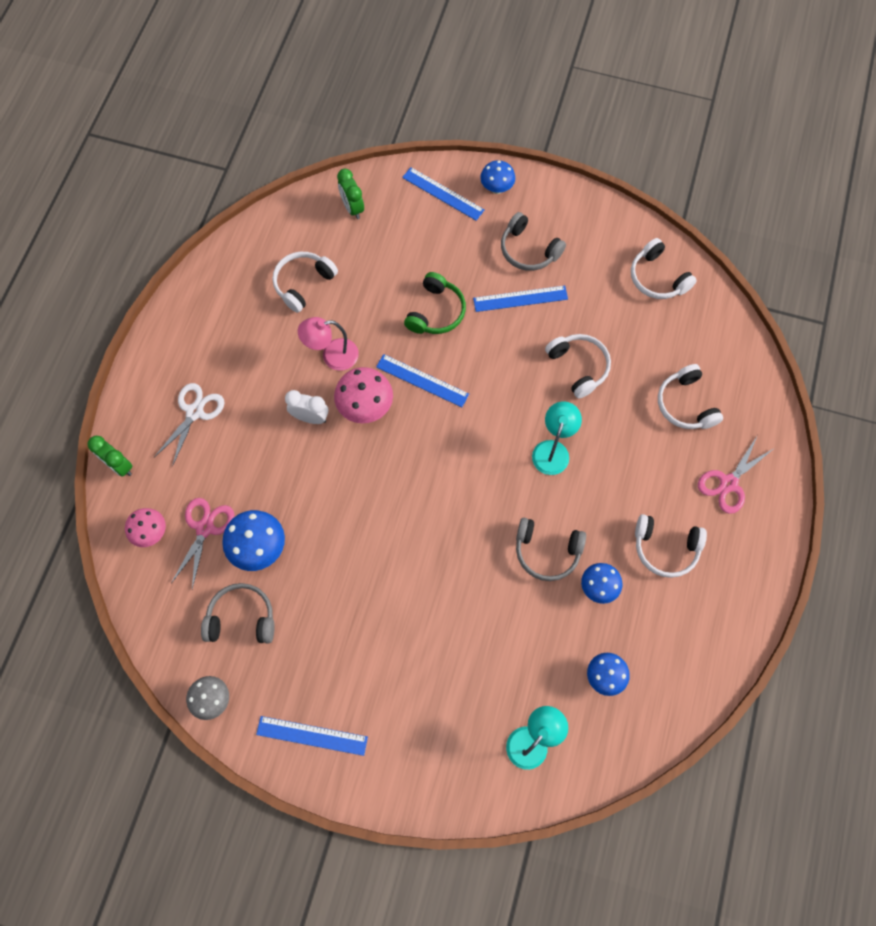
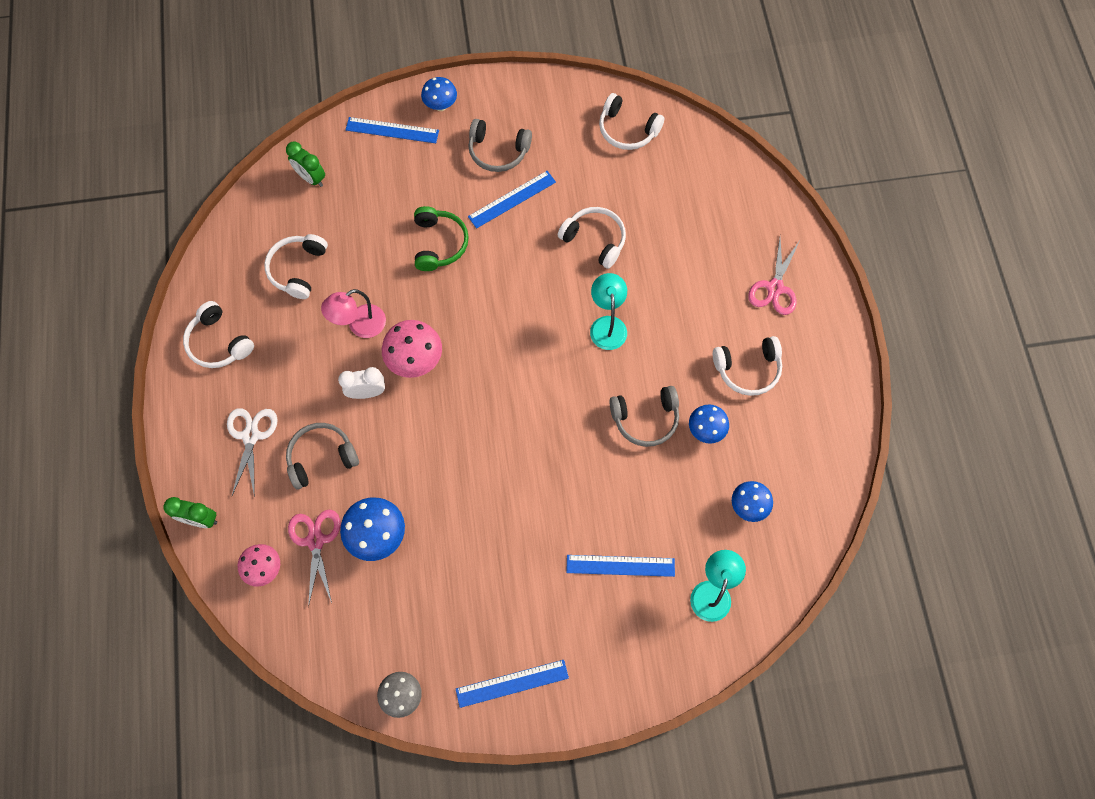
camera: 25 degrees left, 0 degrees up
grey headphones [201,583,275,643] -> grey headphones moved to [286,423,359,490]
blue ruler [376,354,469,407] -> blue ruler moved to [566,555,675,577]
white headphones [658,364,723,429] -> white headphones moved to [183,301,254,368]

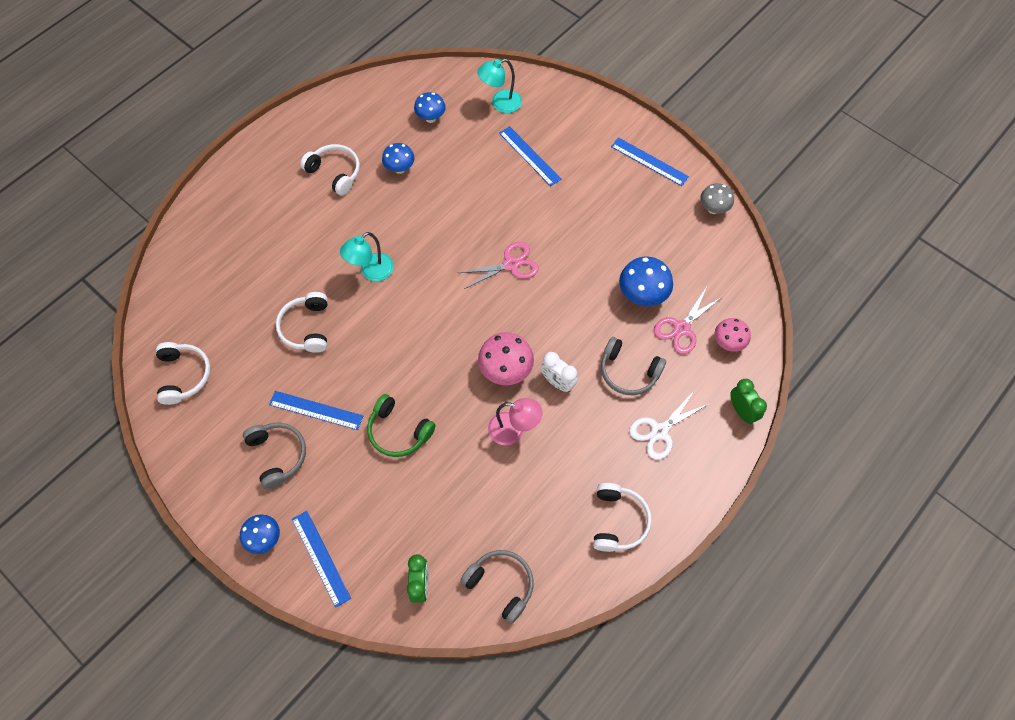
camera: 130 degrees left, 5 degrees down
white headphones [264,234,328,299] -> none
green headphones [414,206,469,271] -> green headphones turned 105 degrees counterclockwise [367,394,435,457]
grey headphones [609,386,679,447] -> grey headphones moved to [460,550,533,624]
pink scissors [748,238,799,315] -> pink scissors moved to [459,242,539,289]

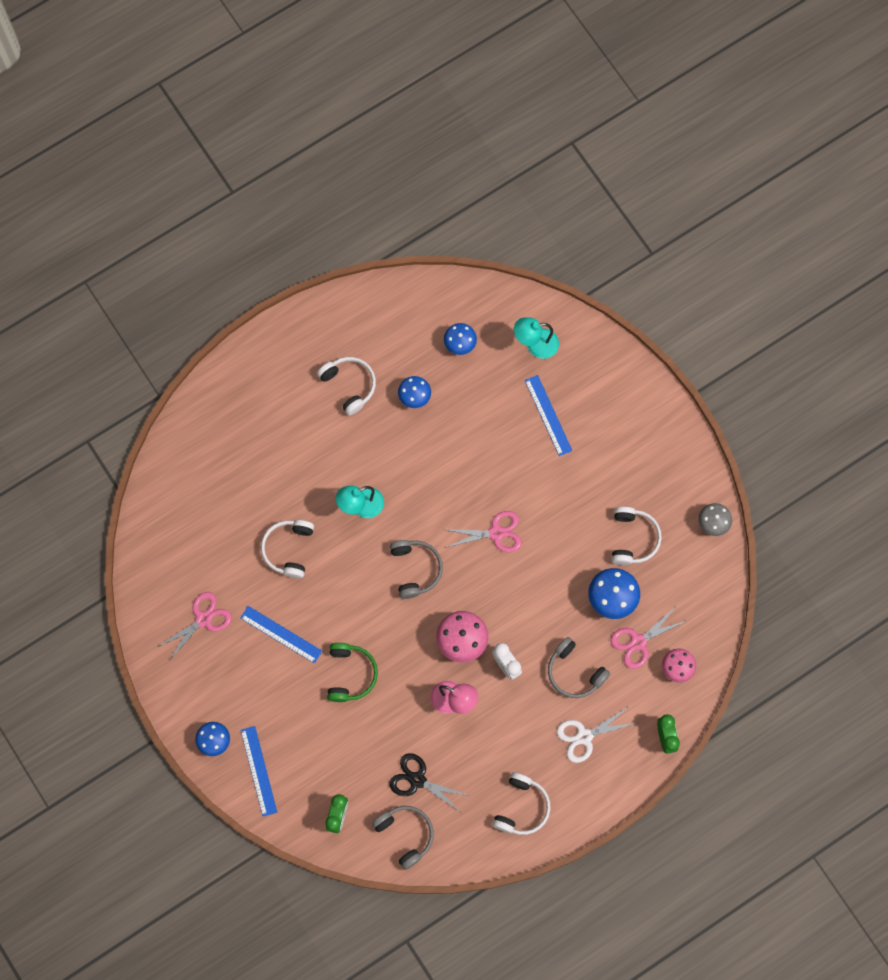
camera: 15 degrees right, 10 degrees up
white headphones [156,342,211,405] -> white headphones moved to [612,506,662,565]
grey headphones [243,423,306,489] -> grey headphones moved to [390,540,443,599]
green headphones [367,394,435,457] -> green headphones turned 135 degrees counterclockwise [327,643,378,702]
blue ruler [611,137,689,186] -> none
none -> pink scissors [157,592,232,662]
none -> black scissors [389,753,470,812]

